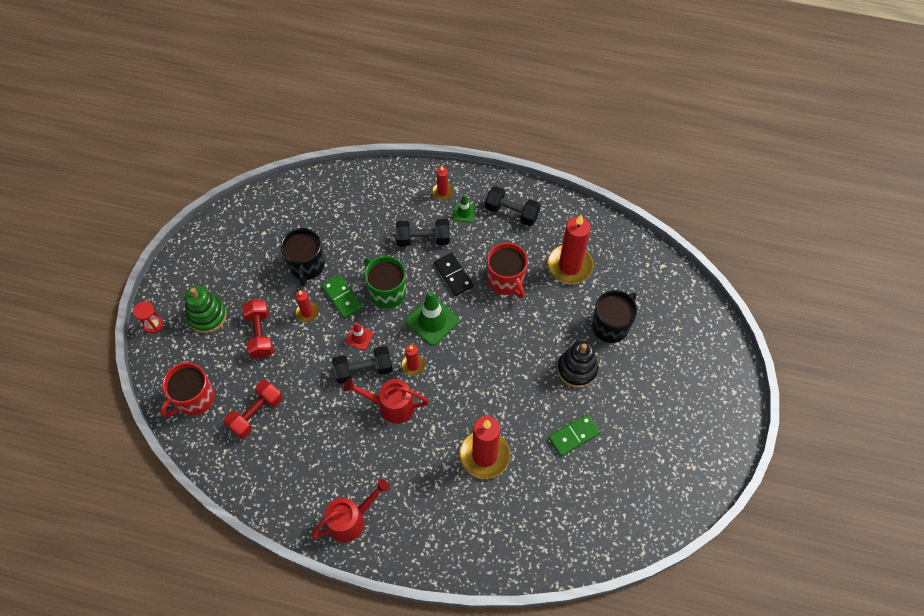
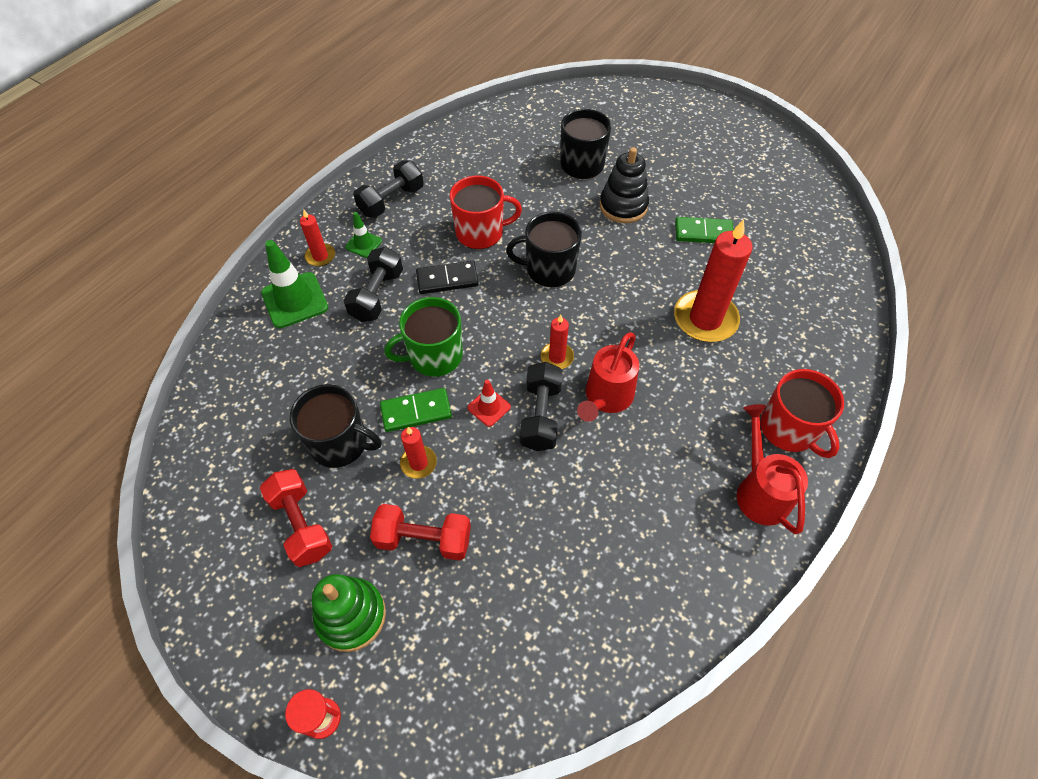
camera: 70 degrees left, 5 degrees down
red mug [160,362,215,417] -> red mug moved to [760,369,844,458]
red dumbbell [224,380,282,439] -> red dumbbell moved to [260,469,332,567]
green traffic cone [406,291,459,346] -> green traffic cone moved to [261,240,328,328]
red candle [547,215,593,284] -> none
green domino [548,414,600,456] -> green domino turned 75 degrees counterclockwise [675,217,734,243]
none -> black mug [506,212,582,287]

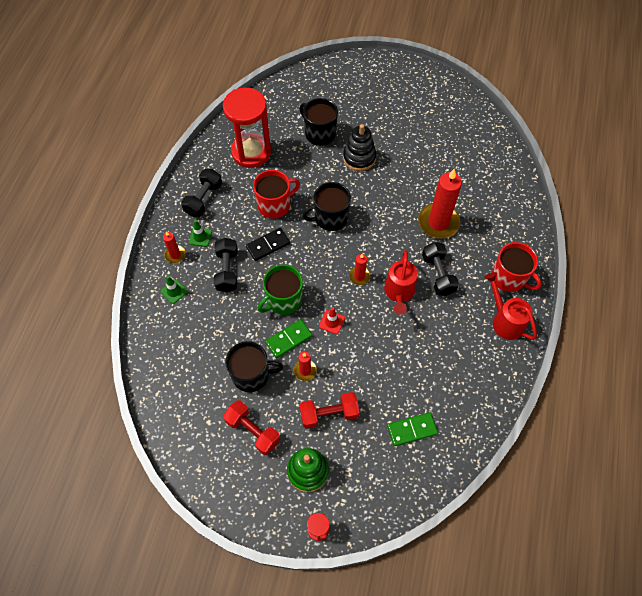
camera: 20 degrees left, 5 degrees up
green traffic cone [261,240,328,328] -> green traffic cone [160,276,188,304], size x0.54
black dumbbell [520,362,563,451] -> black dumbbell moved to [422,242,459,296]
green domino [675,217,734,243] -> green domino moved to [387,412,438,446]
none -> red hourglass [223,88,271,168]

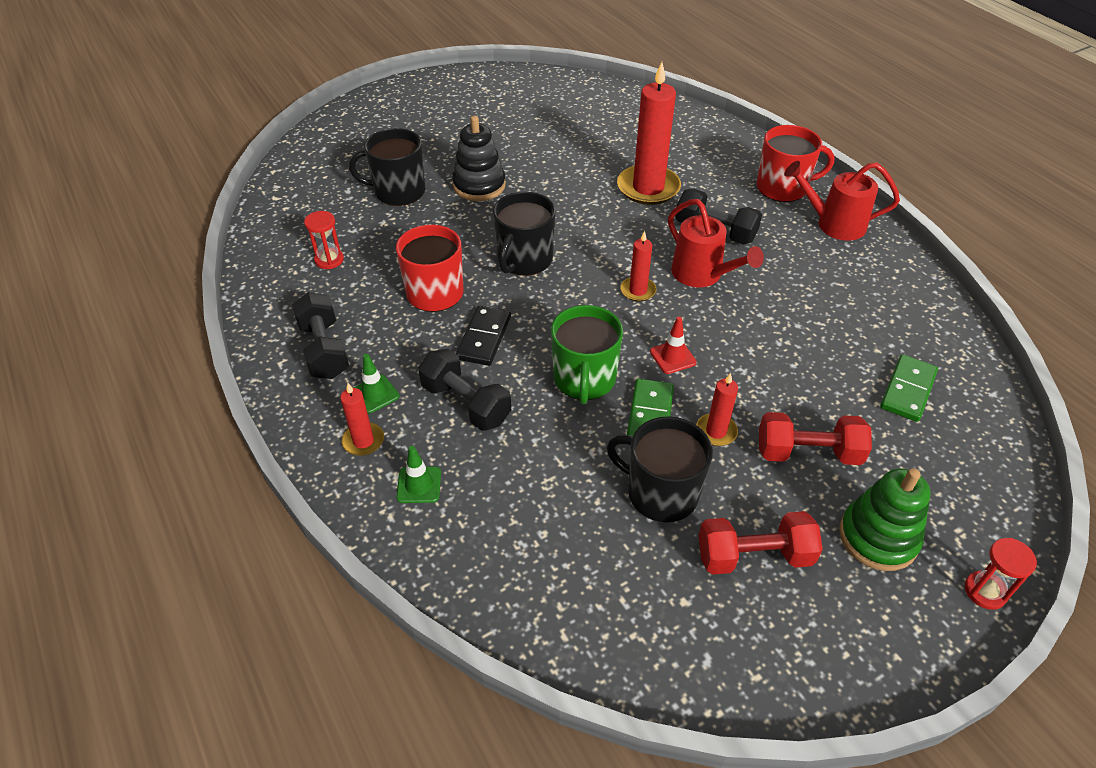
camera: 45 degrees left, 15 degrees down
red hourglass [223,88,271,168] -> red hourglass [304,211,344,269], size x0.41
black mug [225,341,283,392] -> black mug turned 105 degrees counterclockwise [607,416,713,523]
red dumbbell [299,392,360,429] -> red dumbbell turned 60 degrees clockwise [759,412,872,465]

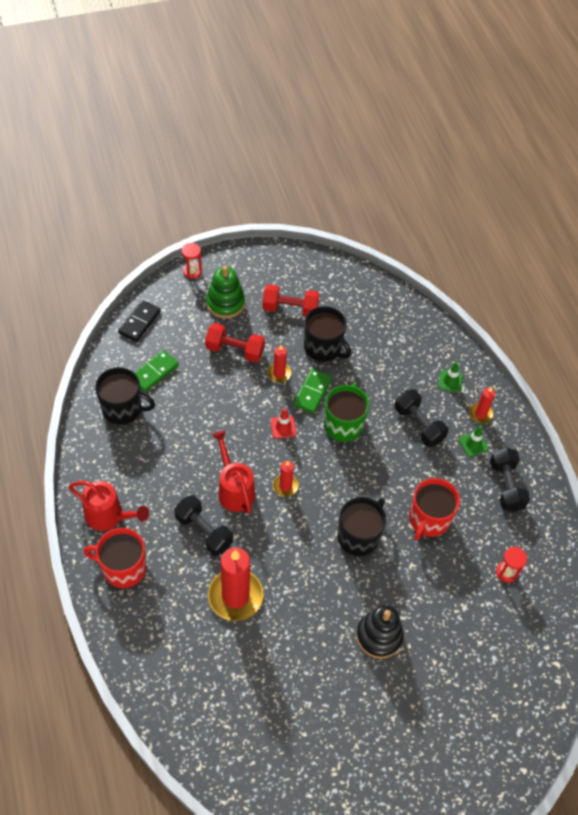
camera: 170 degrees left, 10 degrees up
black mug [349,128,425,206] -> black mug moved to [95,367,155,425]
black domino [456,306,511,366] -> black domino moved to [118,300,161,342]

